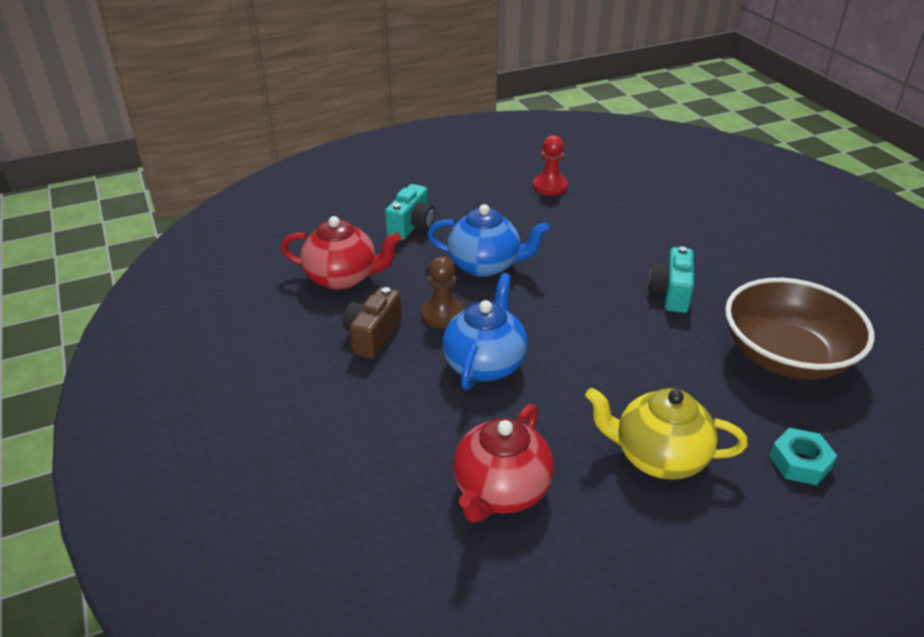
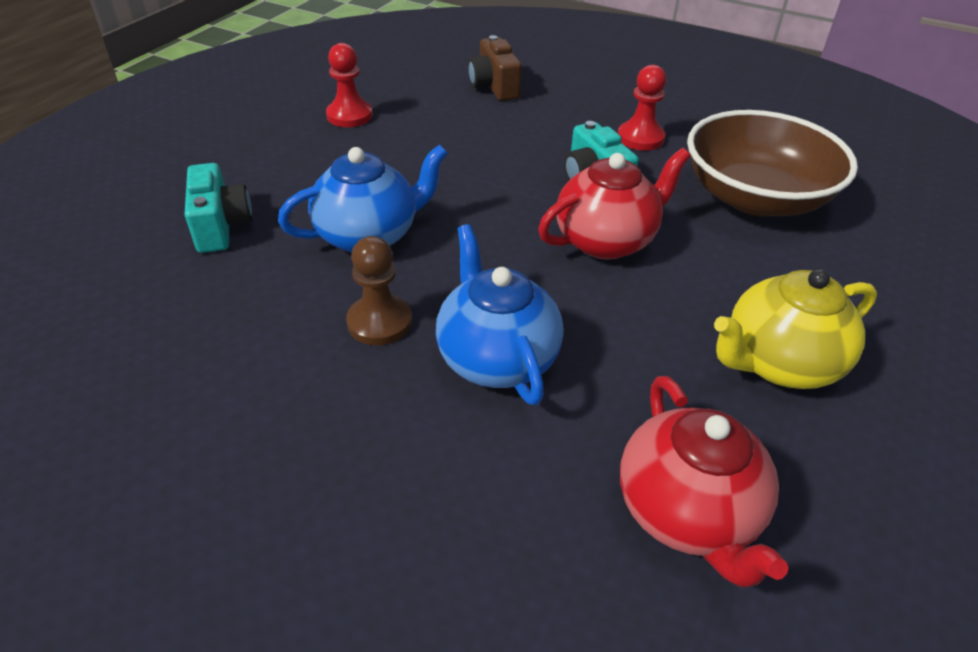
camera: 40 degrees left, 5 degrees up
red teapot [281,216,401,290] -> red teapot moved to [538,148,691,260]
brown camera [343,287,402,359] -> brown camera moved to [468,35,522,101]
turquoise nut [769,428,837,485] -> none
none -> red pawn [618,65,666,151]

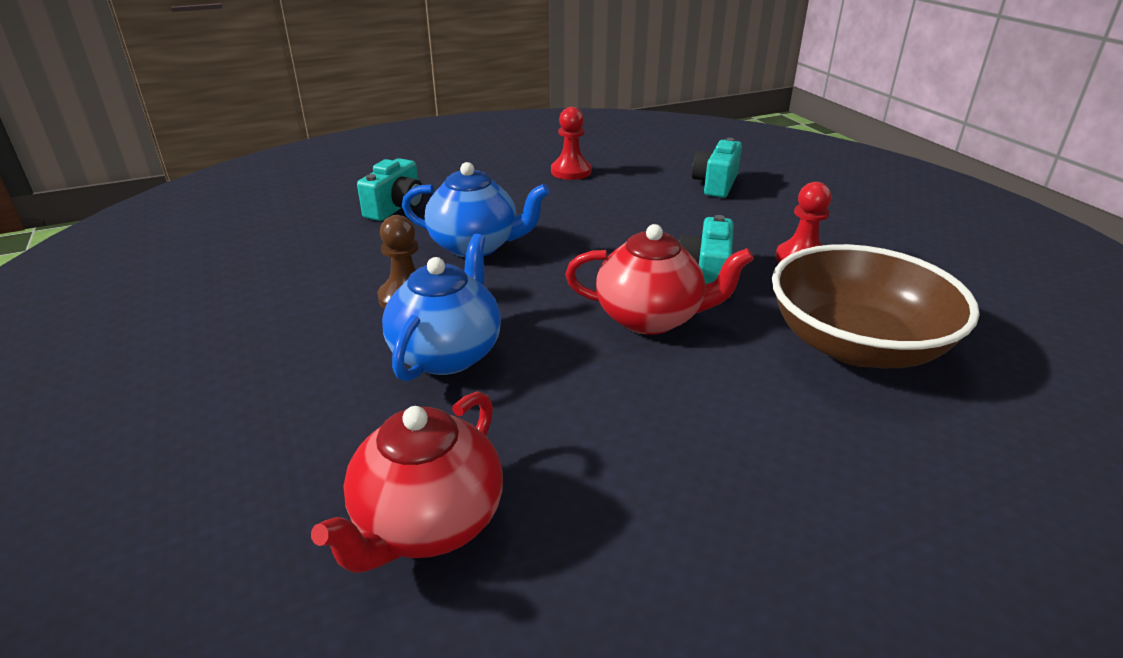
camera: 40 degrees right, 10 degrees down
brown camera [468,35,522,101] -> turquoise camera [692,138,742,198]
yellow teapot [714,269,877,389] -> none

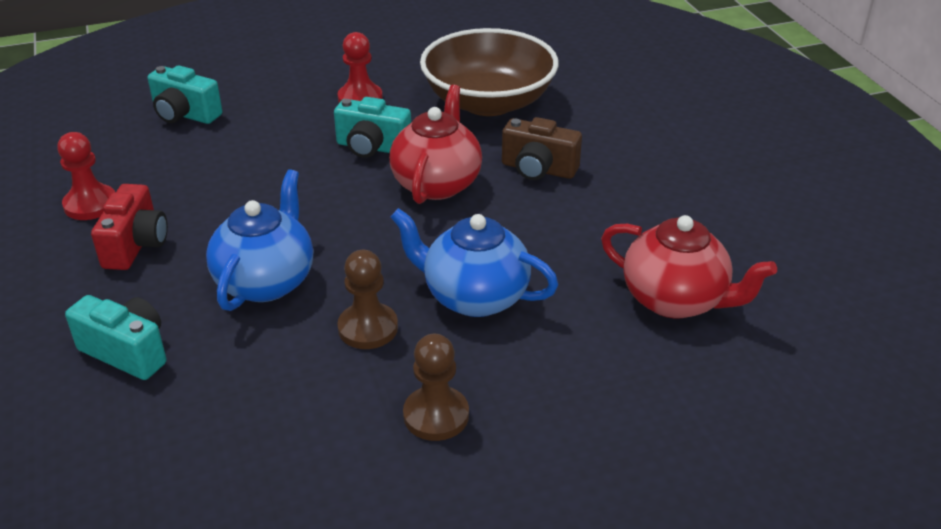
camera: 85 degrees left, 5 degrees up
none -> red camera [91,184,168,270]
none -> brown pawn [403,334,469,441]
none -> brown camera [502,117,582,180]

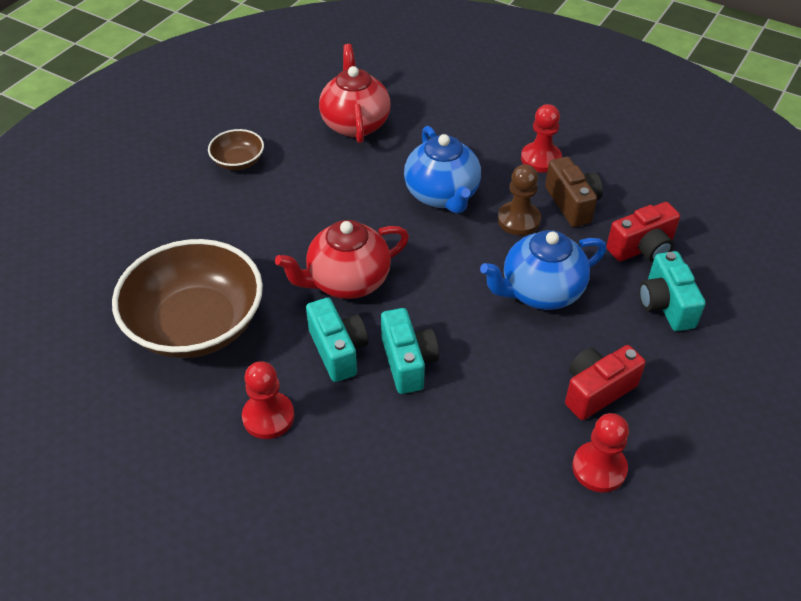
camera: 130 degrees left, 10 degrees up
turquoise camera [148,65,222,124] -> turquoise camera moved to [381,308,439,394]
brown pawn [403,334,469,441] -> red pawn [521,104,562,173]
brown camera [502,117,582,180] -> brown camera moved to [545,157,603,227]
none -> brown bowl [208,129,264,170]
none -> red camera [606,202,680,262]

